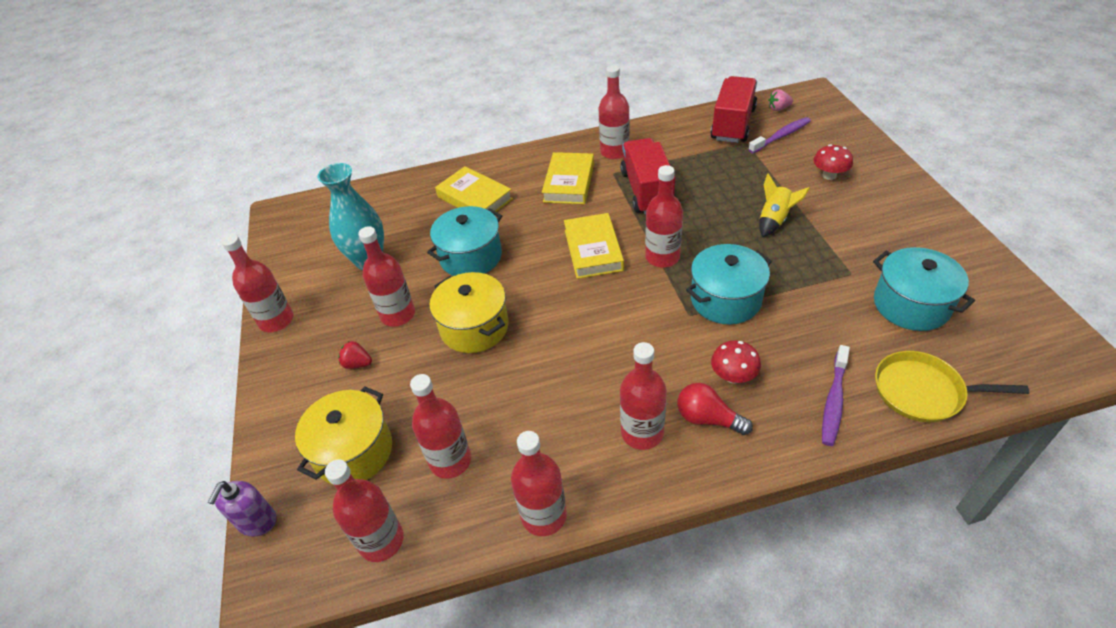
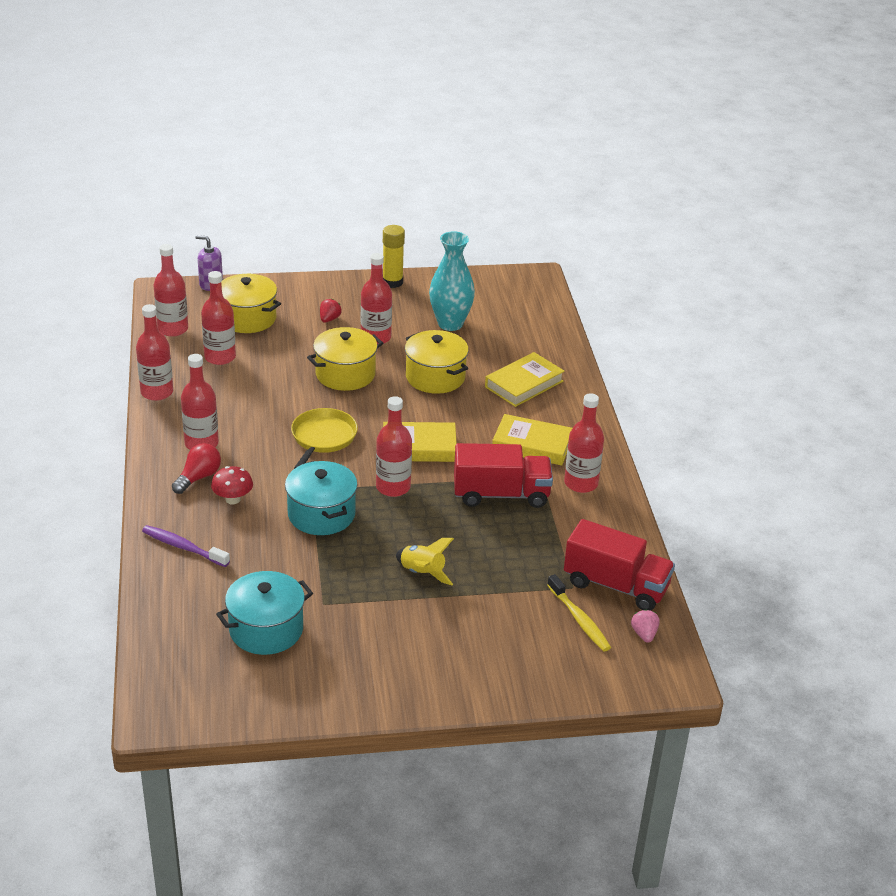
camera: 90 degrees right, 10 degrees down
red bottle [221,234,293,333] -> yellow glue stick [383,225,405,288]
turquoise pot [427,206,502,276] -> yellow pot [405,330,469,394]
purple toothbrush [748,117,811,154] -> yellow toothbrush [547,574,611,652]
red mushroom [813,144,853,180] -> none
yellow pan [875,351,1029,422] -> yellow pan moved to [291,408,358,469]

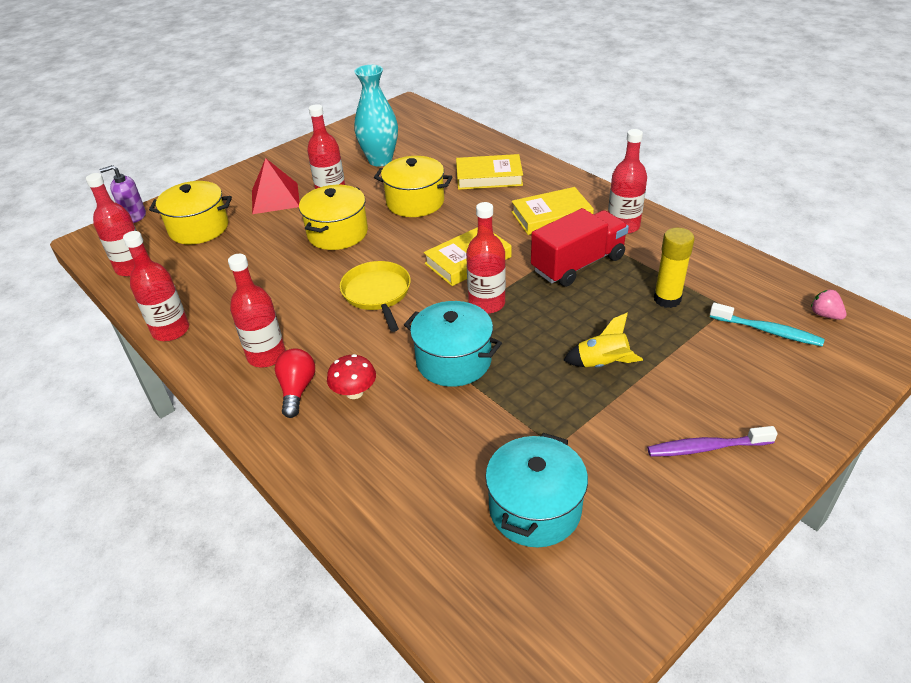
camera: 30 degrees left, 5 degrees up
purple toothbrush [142,525,230,567] -> purple toothbrush moved to [647,426,778,457]
red bottle [201,271,236,365] -> none
red strawberry [320,299,342,323] -> red pyramid [252,158,300,214]
yellow glue stick [383,225,405,288] -> yellow glue stick moved to [654,228,695,308]
yellow book [485,352,565,407] -> yellow book turned 75 degrees clockwise [456,154,523,190]
yellow toothbrush [547,574,611,652] -> turquoise toothbrush [710,303,825,346]
red truck [564,519,675,611] -> none

